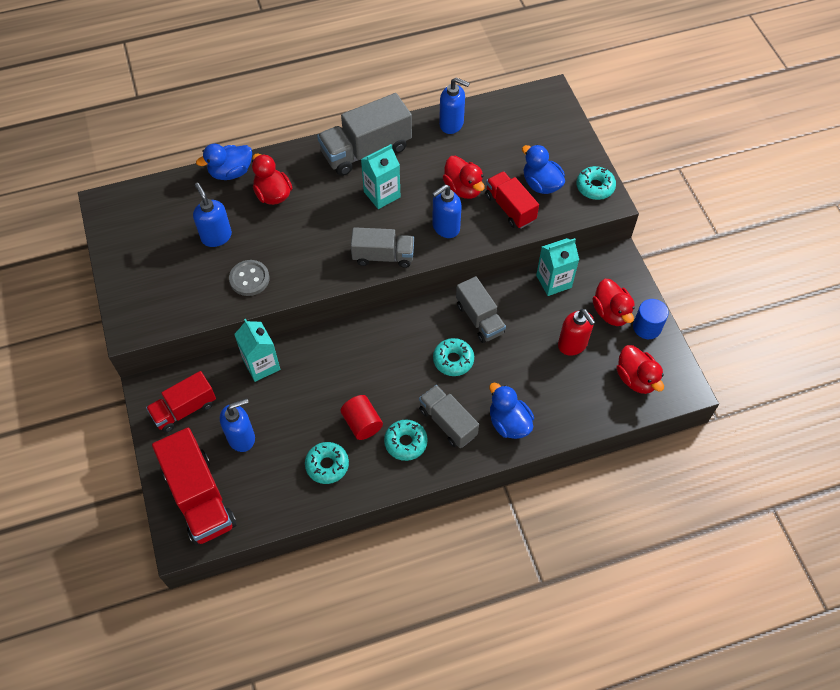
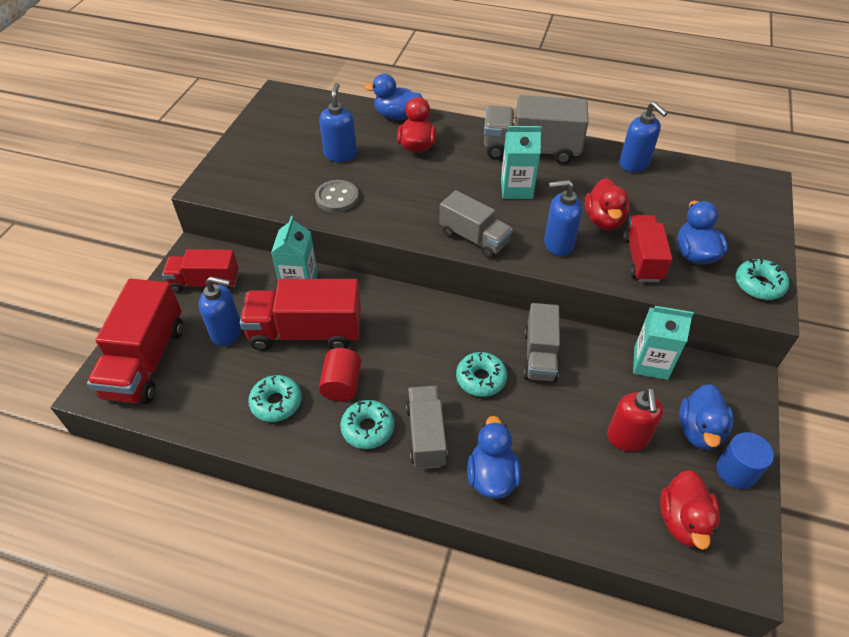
camera: 35 degrees right, 10 degrees down
red duck [592,279,635,326] -> blue duck [679,384,733,450]
none -> red truck [240,279,361,351]

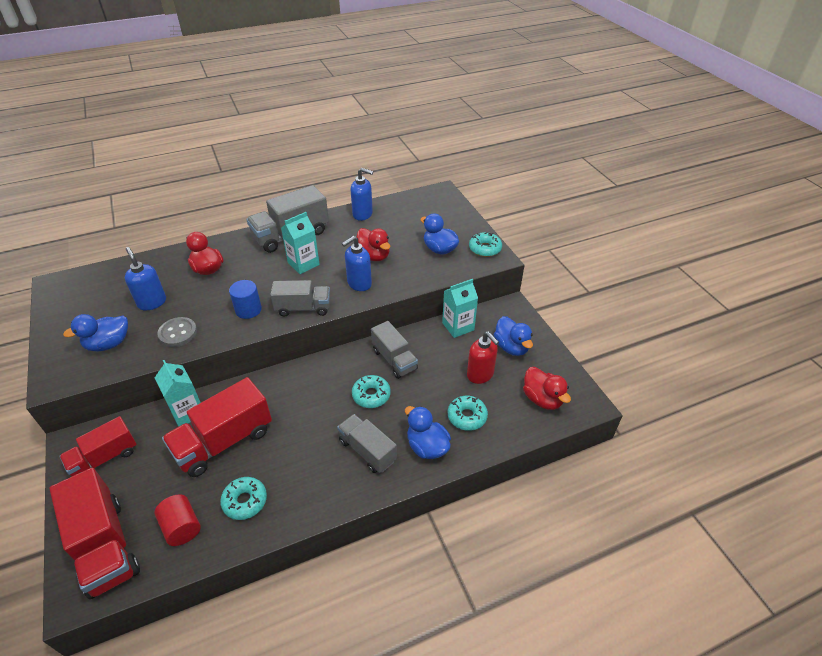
camera: 40 degrees left, 5 degrees down
blue soap dispenser [199,276,241,346] -> none
red cylinder [319,348,361,402] -> red cylinder moved to [154,494,201,546]
turquoise donut [340,400,394,449] -> turquoise donut moved to [448,396,488,431]
blue duck [364,74,423,120] -> blue duck moved to [63,314,128,351]
red truck [623,215,672,282] -> none
blue cylinder [716,432,774,489] -> blue cylinder moved to [229,280,262,319]

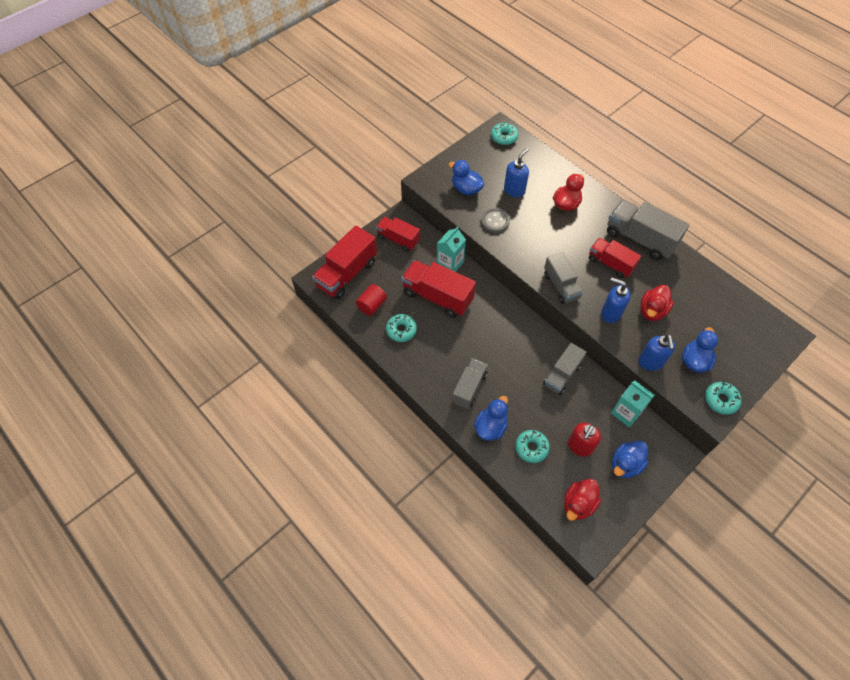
camera: 70 degrees right, 15 degrees up
blue cylinder [229,280,262,319] -> none
turquoise carton [281,212,320,274] -> red truck [589,238,641,278]
blue soap dispenser [351,168,373,221] -> blue soap dispenser moved to [638,334,675,371]
turquoise donut [352,375,391,408] -> turquoise donut moved to [491,123,518,145]

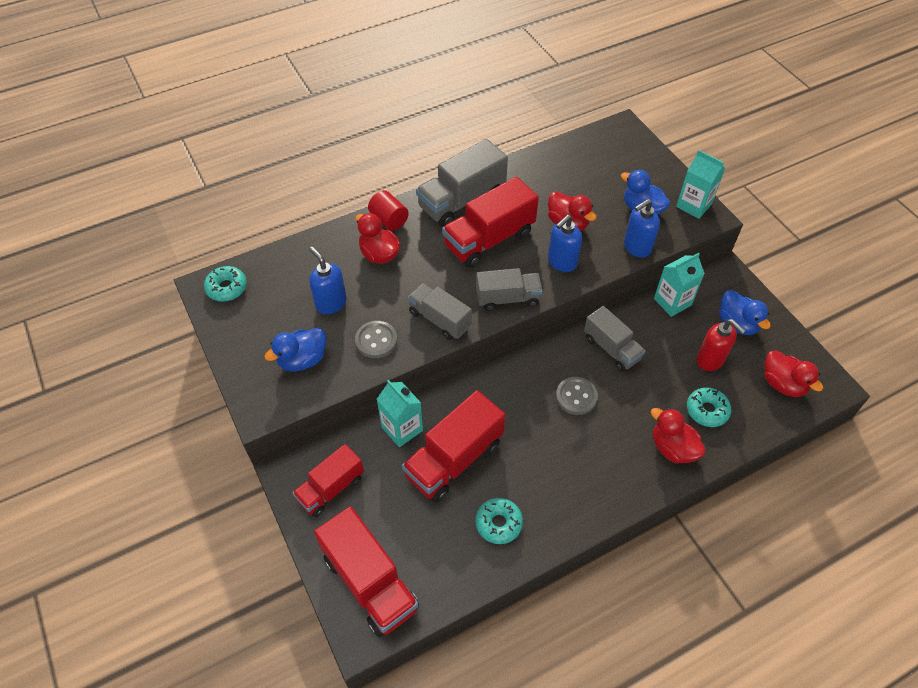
camera: 75 degrees left, 5 degrees down
red cylinder [356,284,387,316] -> red cylinder moved to [368,190,409,231]
grey truck [452,358,488,409] -> grey truck moved to [408,283,472,340]
blue duck [474,396,508,441] -> red duck [651,408,706,463]
red truck [589,238,641,278] -> red truck [442,177,539,268], size x1.55
blue soap dispenser [638,334,675,371] -> blue soap dispenser turned 135 degrees clockwise [624,199,660,258]
turquoise donut [705,381,742,415] -> turquoise carton [676,150,725,219]
none -> grey button [556,377,598,415]

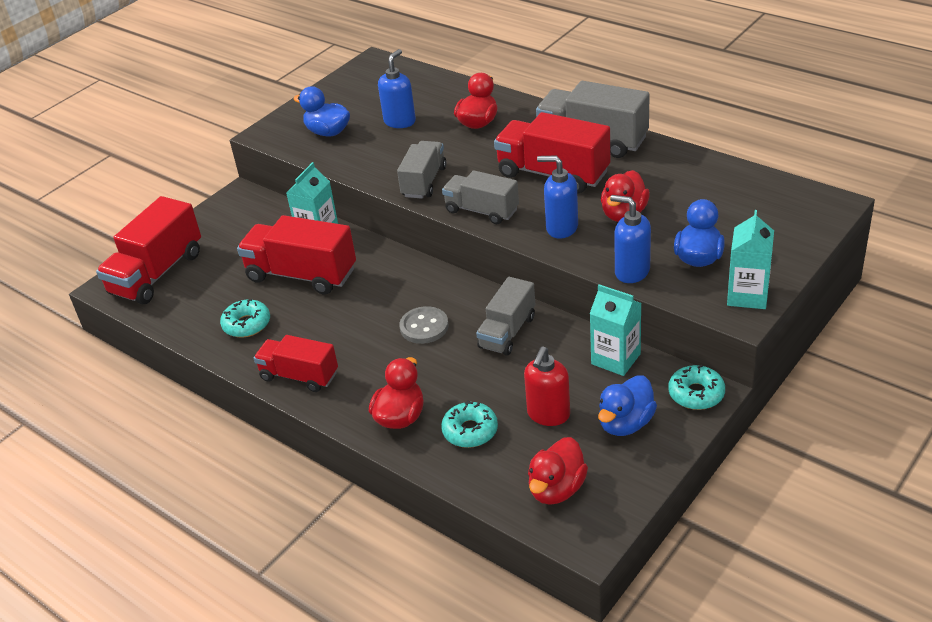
camera: 70 degrees right, 15 degrees down
turquoise donut [204,266,247,302] -> turquoise donut moved to [668,365,725,410]
red truck [293,444,364,517] -> red truck moved to [254,335,338,392]
grey button [355,321,397,358] -> none
red cylinder [368,190,409,231] -> none
grey truck [476,268,543,311] -> grey truck turned 150 degrees clockwise [442,170,519,224]

